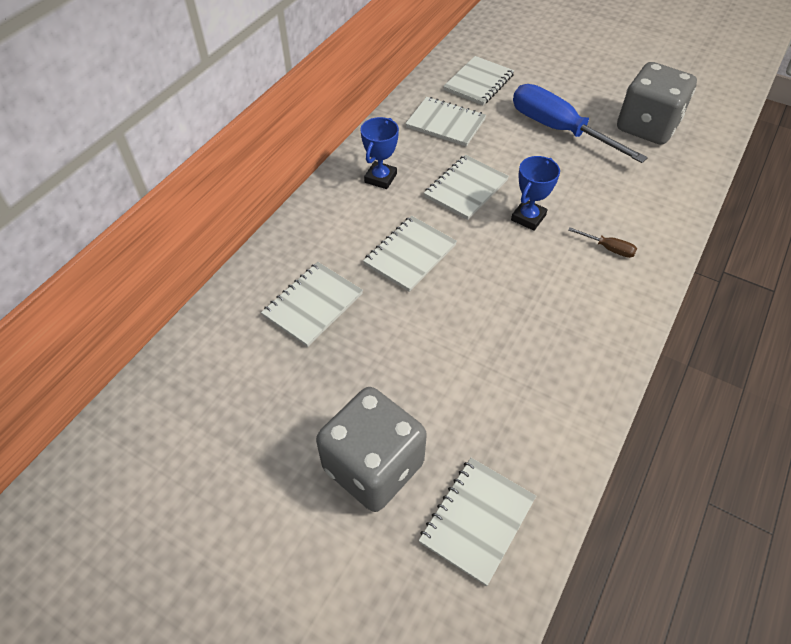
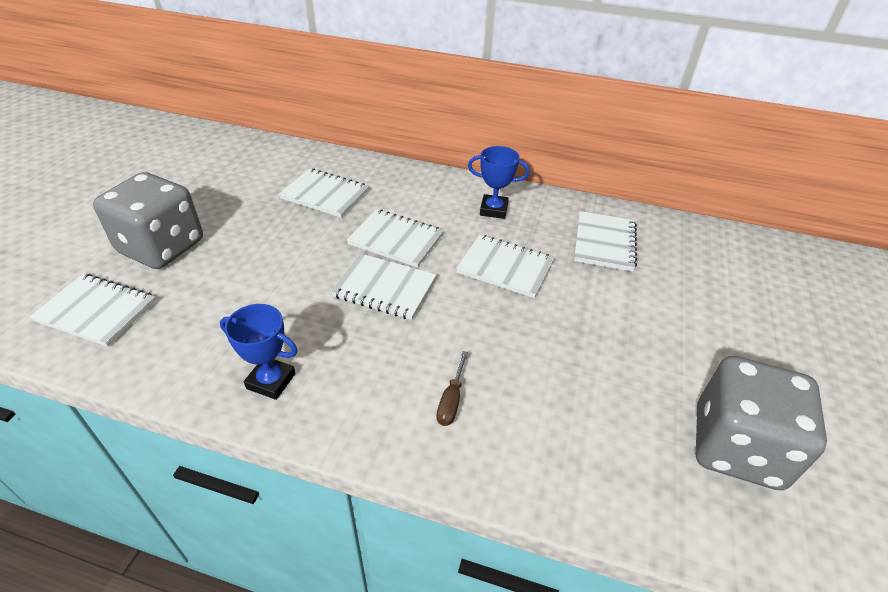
camera: 75 degrees right, 10 degrees down
white notebook [443,56,514,105] -> white notebook moved to [331,253,436,320]
blue trophy [511,156,560,231] -> blue trophy moved to [220,304,298,400]
blue screwdriver [513,84,648,163] -> none

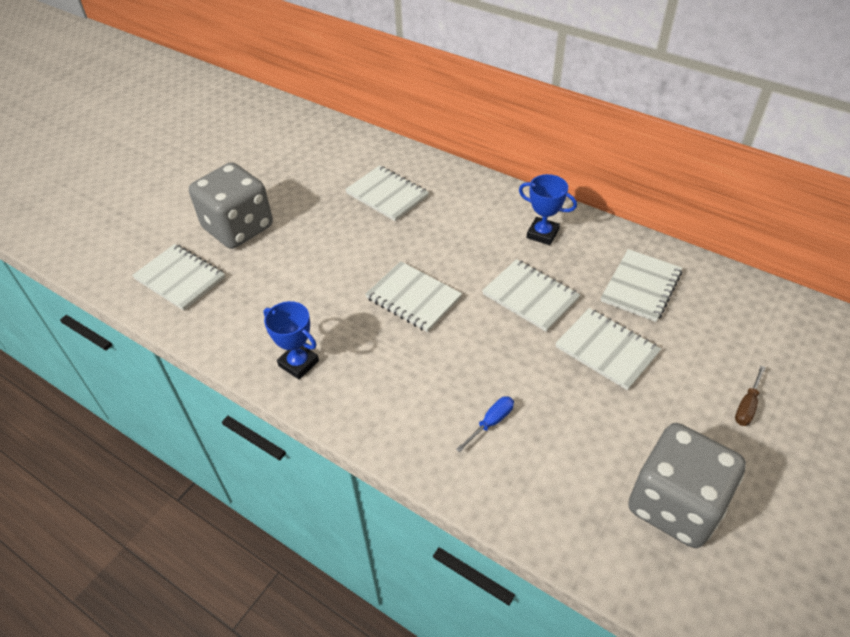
camera: 20 degrees right, 5 degrees up
white notebook [347,209,444,268] -> white notebook moved to [555,308,661,390]
brown screwdriver [436,351,468,426] -> brown screwdriver moved to [735,366,766,426]
none -> blue screwdriver [456,396,514,452]

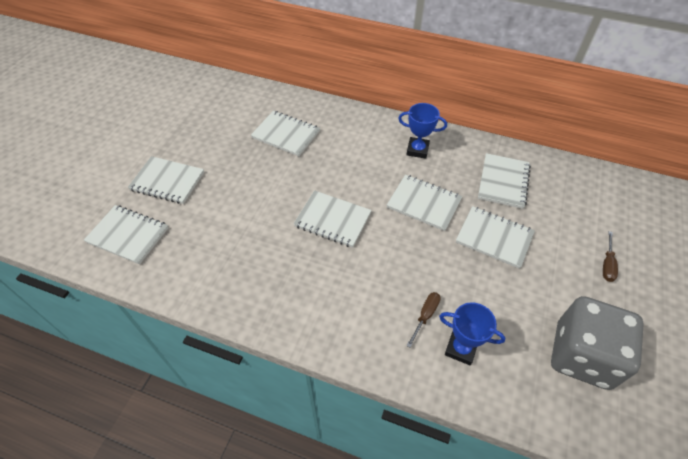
camera: 15 degrees left, 5 degrees up
grey dice [189,162,273,249] -> white notebook [128,156,204,204]
blue trophy [263,301,319,380] -> blue trophy moved to [439,302,505,365]
blue screwdriver [456,396,514,452] -> brown screwdriver [406,292,441,347]

